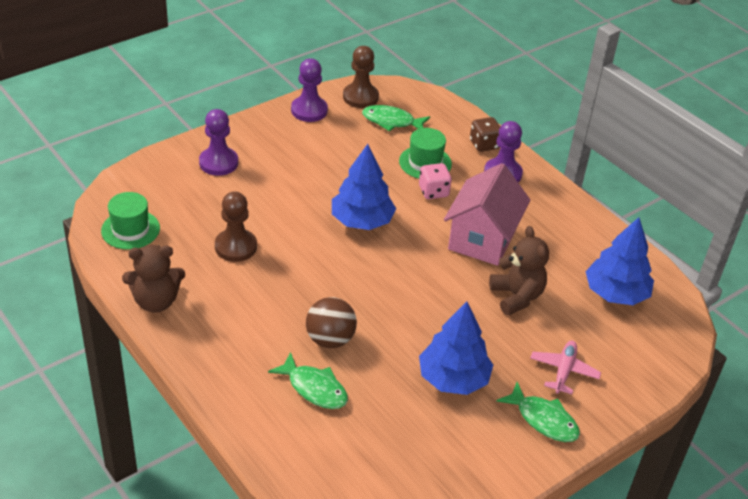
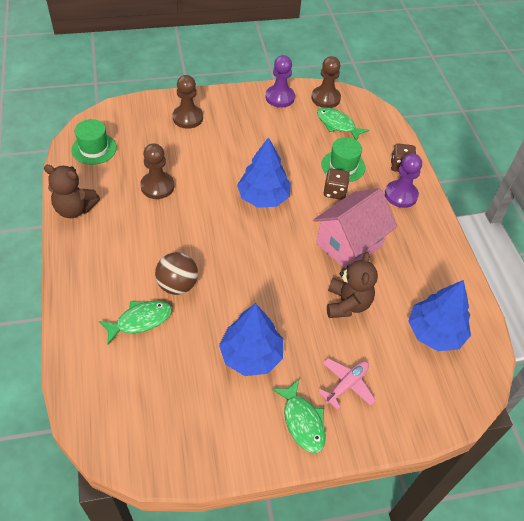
camera: 25 degrees right, 10 degrees up
purple pawn [199,109,238,176] -> brown pawn [172,75,203,129]
green fish [268,352,348,409] -> green fish turned 90 degrees counterclockwise [99,301,172,344]
pink dice [419,163,452,199] -> brown dice [323,169,350,200]

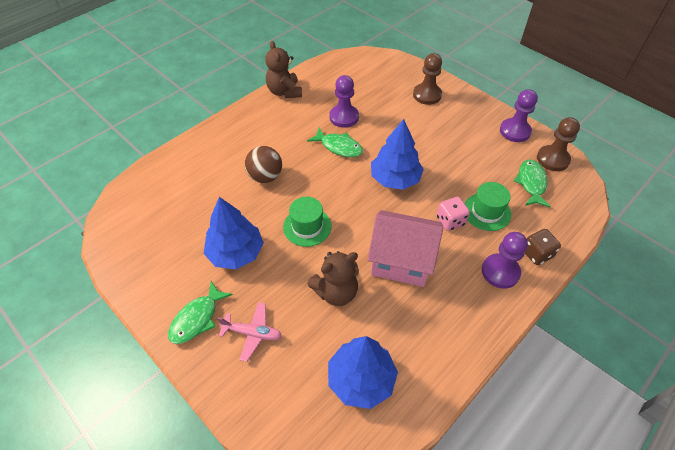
camera: 60 degrees right, 0 degrees up
green hat [71,119,117,165] -> green hat moved to [283,197,332,247]
green fish [99,301,172,344] -> green fish moved to [307,128,363,157]
brown pawn [140,143,174,199] -> purple pawn [330,75,359,128]
brown dice [323,169,350,200] -> pink dice [437,197,470,231]

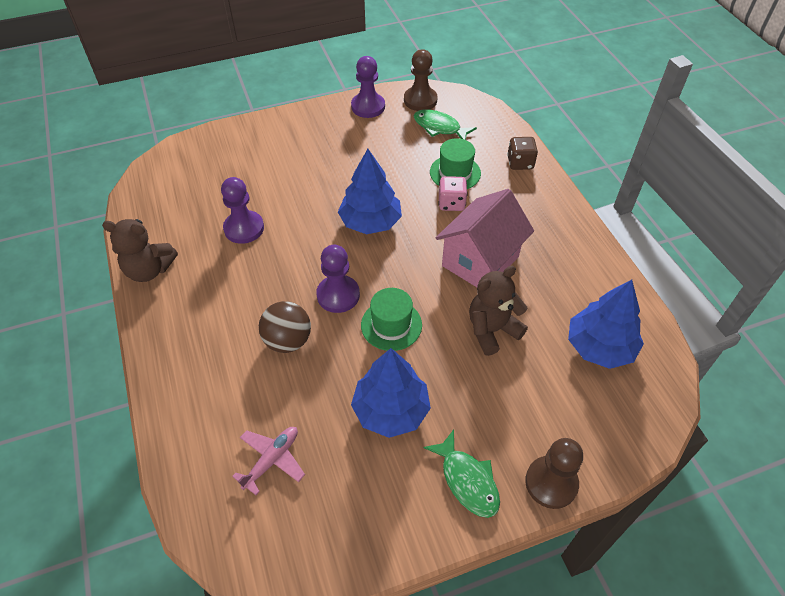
camera: 65 degrees left, 0 degrees up
pink plane [217,302,282,362] -> pink plane moved to [232,427,305,495]
green fish [307,128,363,157] -> none
brown teddy bear [307,251,359,306] -> brown teddy bear turned 120 degrees counterclockwise [469,266,528,356]
brown pawn [413,53,442,105] -> brown pawn moved to [525,438,583,509]
purple pawn [482,232,528,289] -> purple pawn moved to [316,245,360,313]

